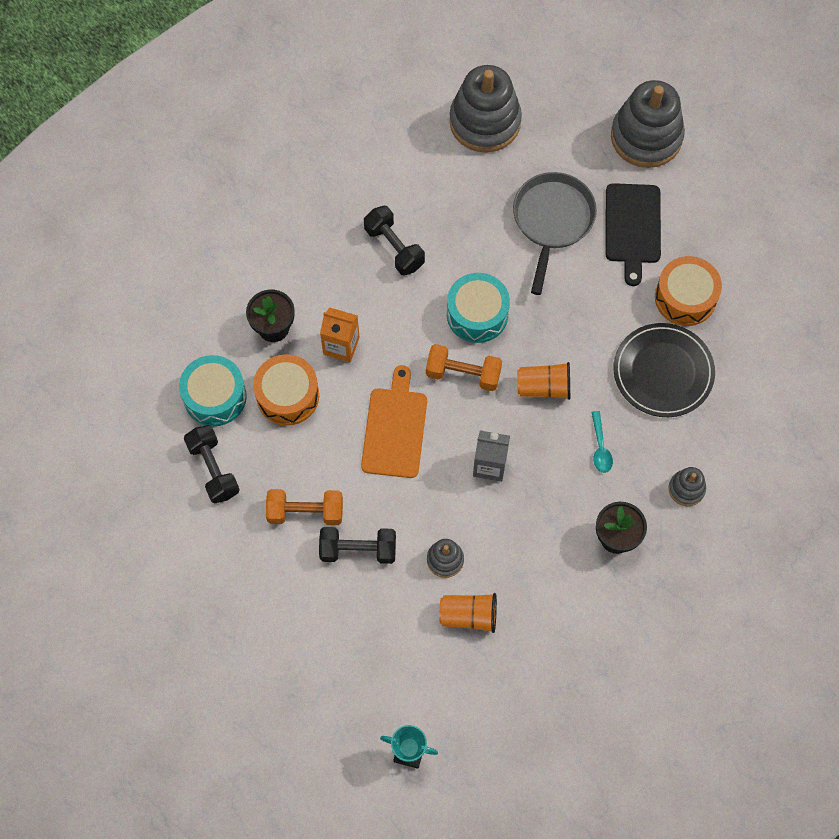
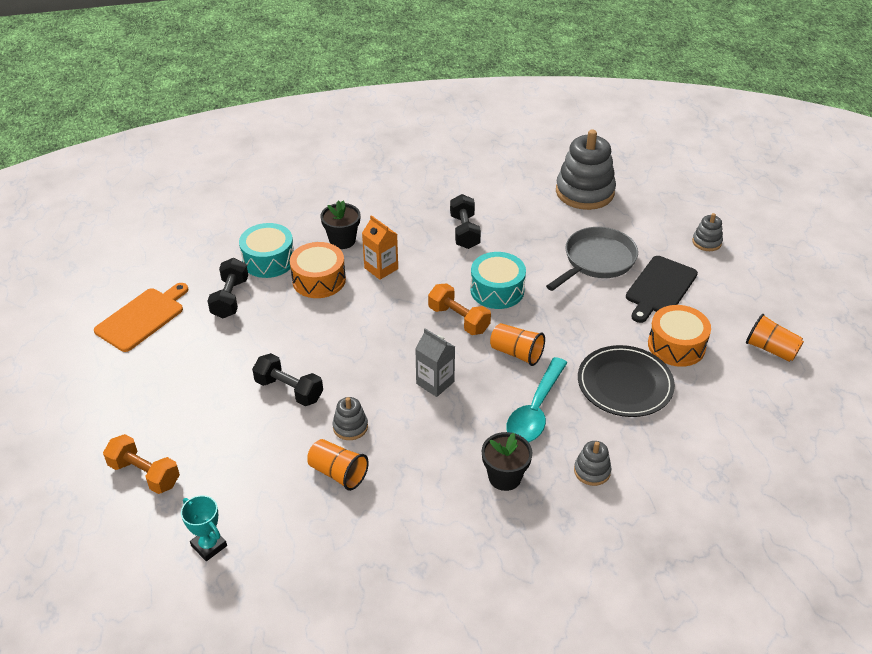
camera: 30 degrees right, 25 degrees down
orange dumbbell [266,489,343,525] -> orange dumbbell moved to [103,434,180,494]
orange cutting board [361,365,427,478] -> orange cutting board moved to [94,283,189,352]
turquoise spoon [591,411,613,473] -> turquoise spoon [506,357,567,442], size x1.99
grey stacking toy [611,80,685,168] -> grey stacking toy [692,213,723,251], size x0.47
none -> orange cup [746,314,804,362]

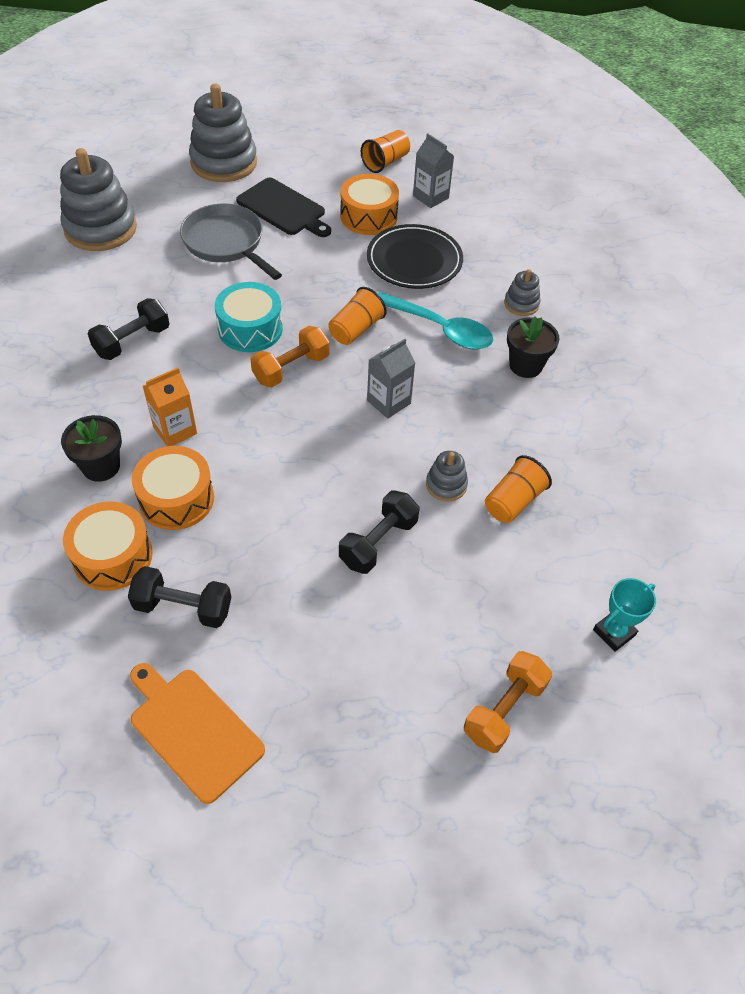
camera: 85 degrees left, 10 degrees up
turquoise drum [239,223,294,278] -> orange drum [63,502,153,591]
black dumbbell [450,194,481,249] -> black dumbbell turned 45 degrees counterclockwise [88,298,169,360]
grey stacking toy [692,213,723,251] -> grey stacking toy [189,84,257,182], size x2.13
none -> grey carton [413,133,454,208]

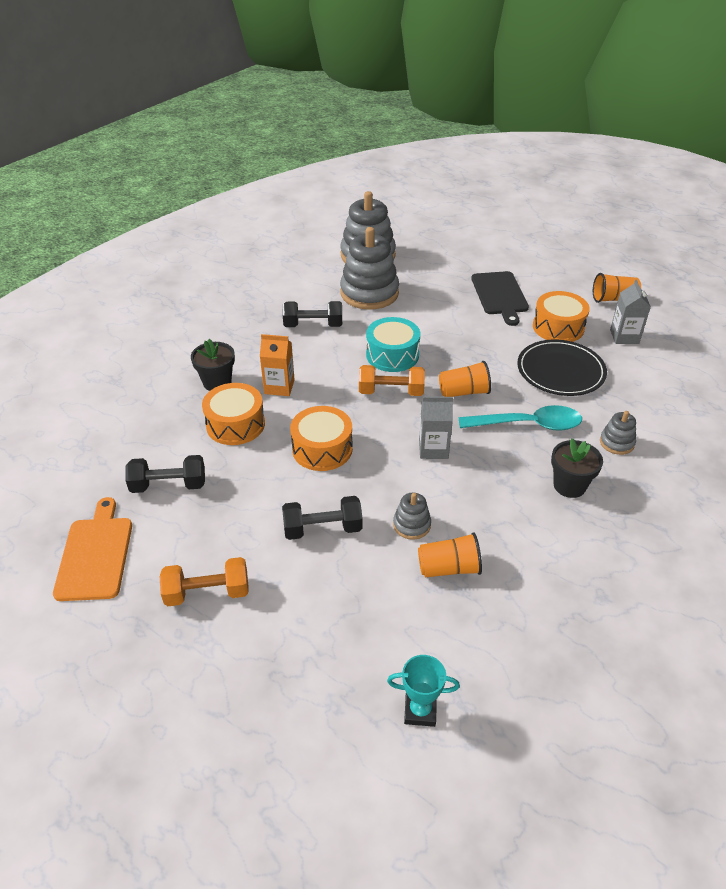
camera: 45 degrees right, 10 degrees down
orange drum [63,502,153,591] -> orange drum moved to [290,406,353,471]
black dumbbell [128,566,231,628] -> black dumbbell turned 60 degrees counterclockwise [125,455,205,493]
grey pan [180,204,282,280] -> none
grey stacking toy [189,84,257,182] -> grey stacking toy moved to [340,227,399,310]
turquoise spoon [378,292,493,349] -> turquoise spoon turned 75 degrees counterclockwise [458,405,582,431]
orange dumbbell [464,651,552,753] -> orange dumbbell moved to [160,557,248,606]

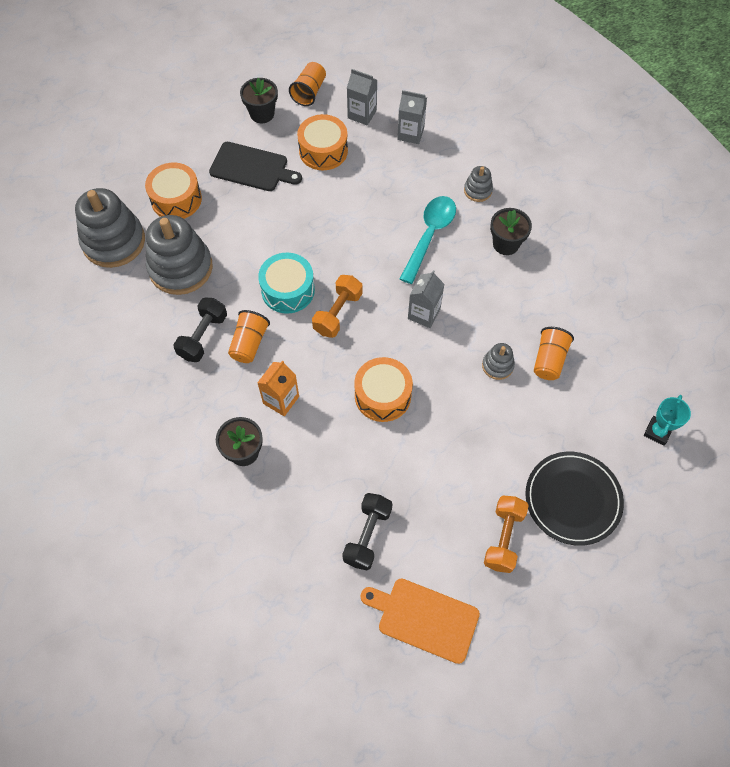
camera: 65 degrees left, 20 degrees up
orange drum [202,383,265,445] -> orange drum moved to [145,163,202,219]
black dumbbell [282,496,363,540] -> none
orange cup [439,361,491,397] -> orange cup moved to [228,310,270,363]
black plate [517,340,607,396] -> black plate moved to [525,452,624,546]
none -> black flower pot [240,78,278,123]
none -> grey carton [397,90,427,144]

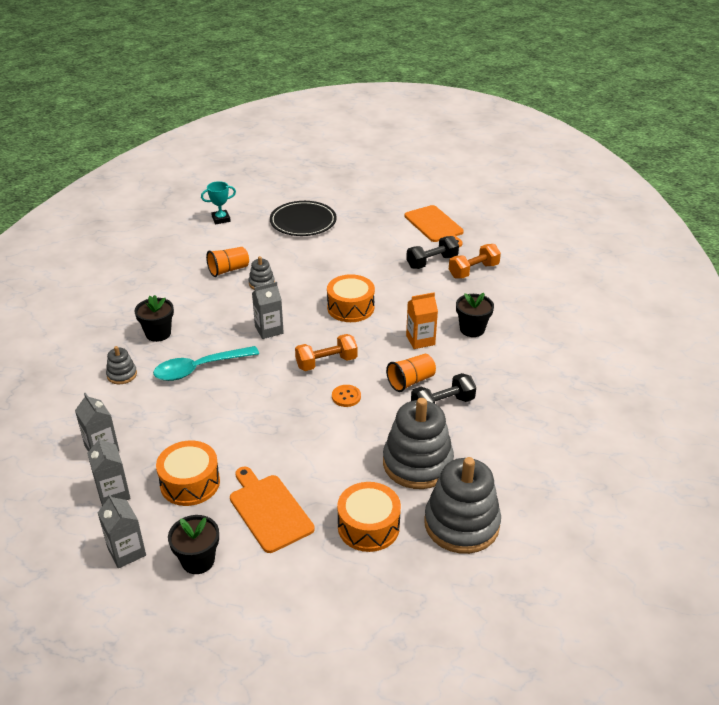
camera: 140 degrees left, 25 degrees down
black cutting board [209,142,302,191] -> orange cutting board [230,467,315,553]
turquoise drum [258,253,315,314] -> orange button [332,385,361,407]
orange cup [289,62,326,106] -> grey carton [98,493,146,568]
orange dumbbell [484,496,529,573] -> orange dumbbell moved to [449,244,501,278]

